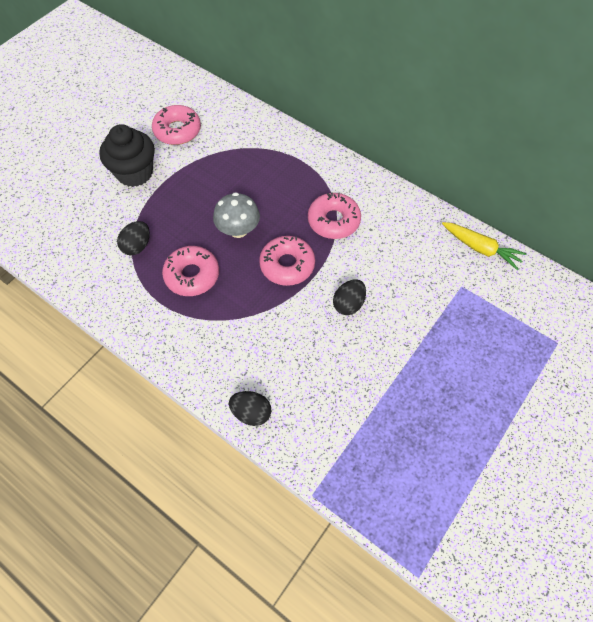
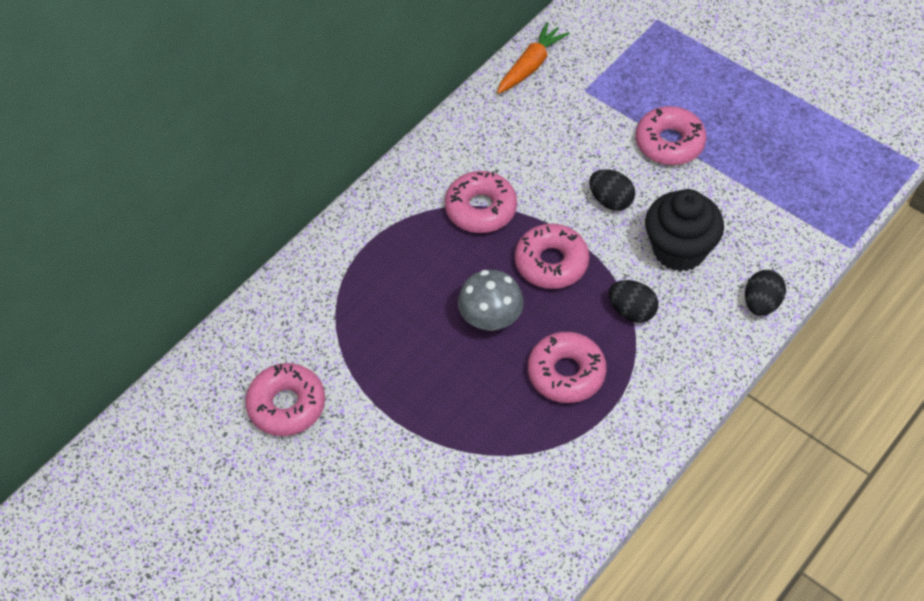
camera: 85 degrees left, 5 degrees down
black cupcake [99,124,155,187] -> black cupcake moved to [645,189,724,272]
black egg [117,221,150,255] -> black egg moved to [609,280,659,323]
yellow carrot [442,222,527,270] -> orange carrot [497,22,570,94]
none -> pink donut [636,106,707,165]

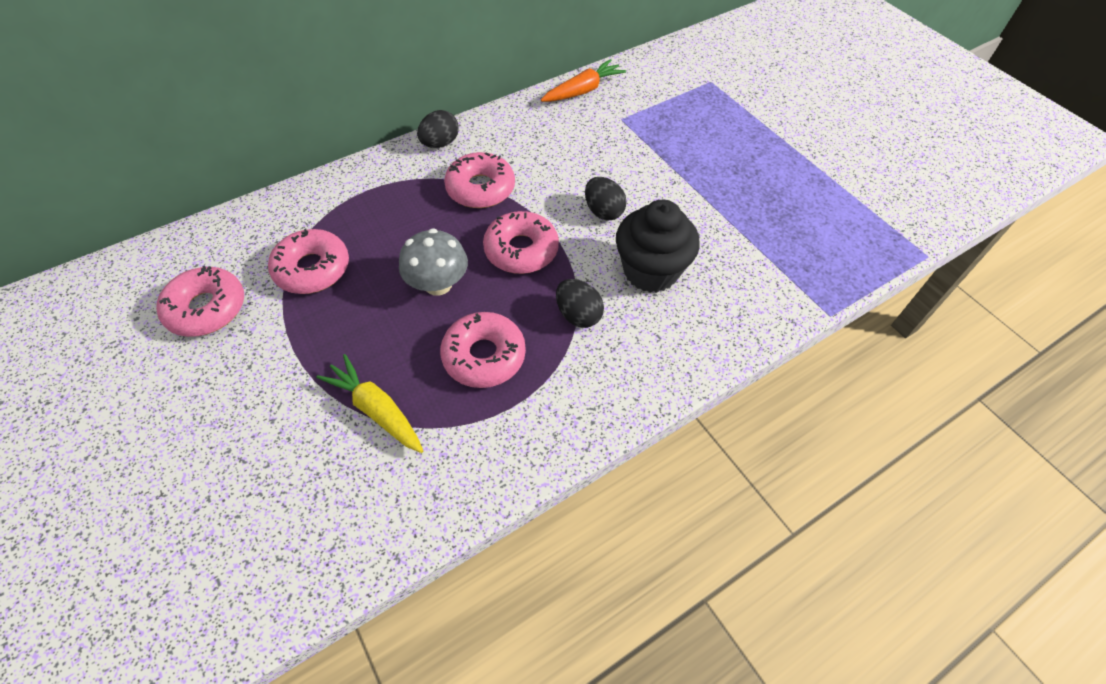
camera: 15 degrees right, 0 degrees up
pink donut [636,106,707,165] -> pink donut moved to [268,229,349,294]
black egg [745,270,786,316] -> black egg moved to [417,110,459,148]
none -> yellow carrot [316,354,423,453]

